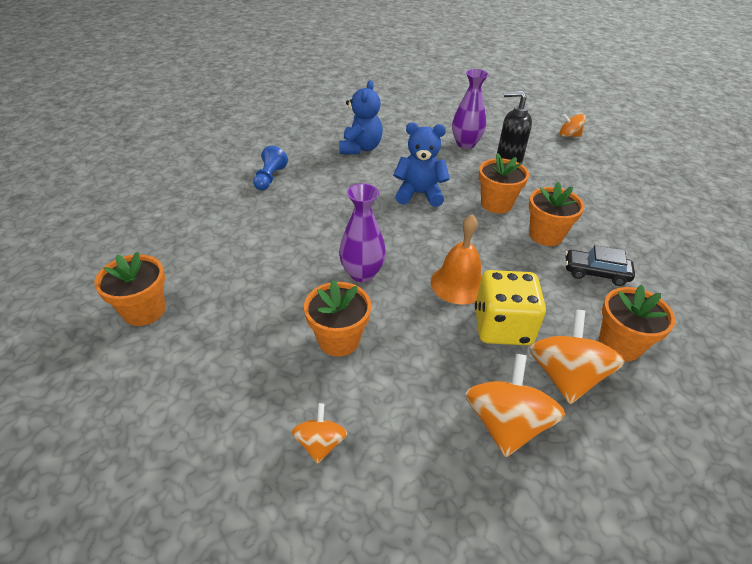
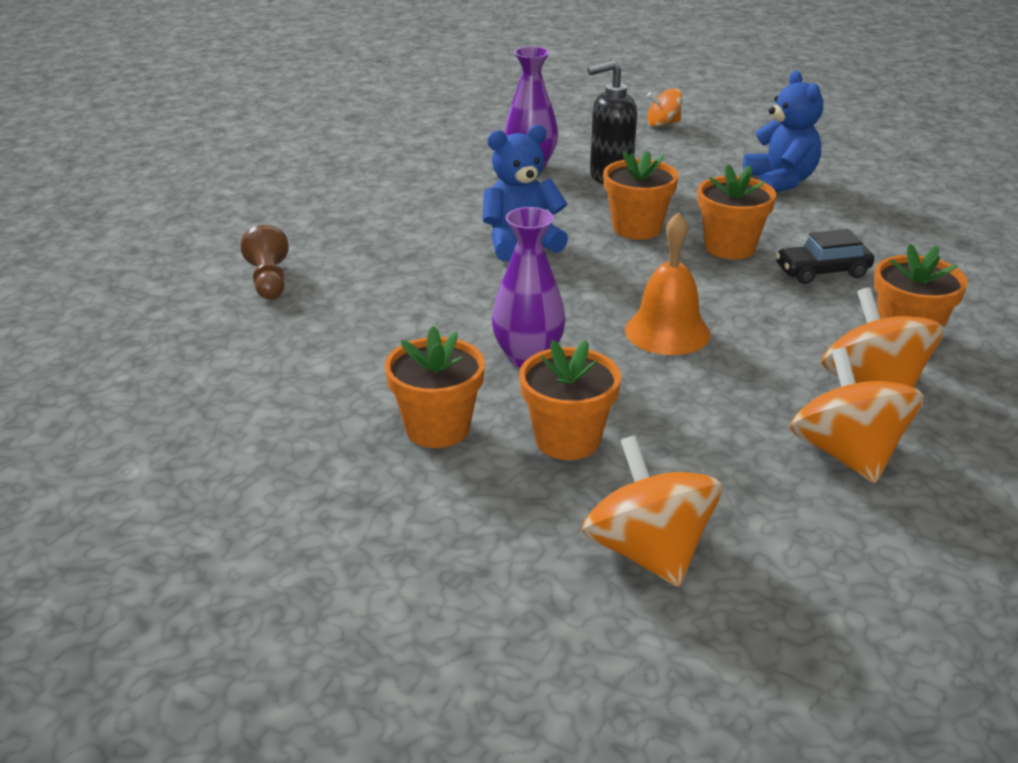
camera: 25 degrees left, 10 degrees down
orange flower pot [94,252,165,326] -> orange flower pot moved to [385,326,485,448]
blue pawn [253,146,288,190] -> brown pawn [240,225,289,299]
orange spinning top [292,403,347,464] -> orange spinning top [582,436,723,587], size x1.78
blue teddy bear [339,80,383,154] -> blue teddy bear moved to [743,71,823,192]
yellow dice [475,270,546,345] -> none

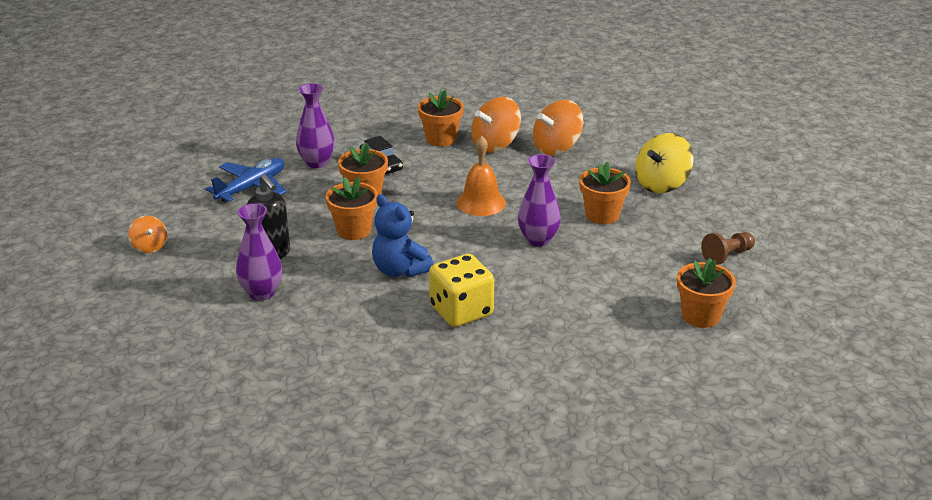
camera: 110 degrees left, 0 degrees up
brown pawn [240,225,289,299] -> brown pawn moved to [701,232,755,265]
orange flower pot [385,326,485,448] -> orange flower pot moved to [677,258,736,328]
orange spinning top [582,436,723,587] -> yellow spinning top [635,133,694,193]
blue teddy bear [743,71,823,192] -> blue plane [205,158,287,203]
none -> purple vase [296,83,335,168]
none -> yellow dice [429,254,494,327]

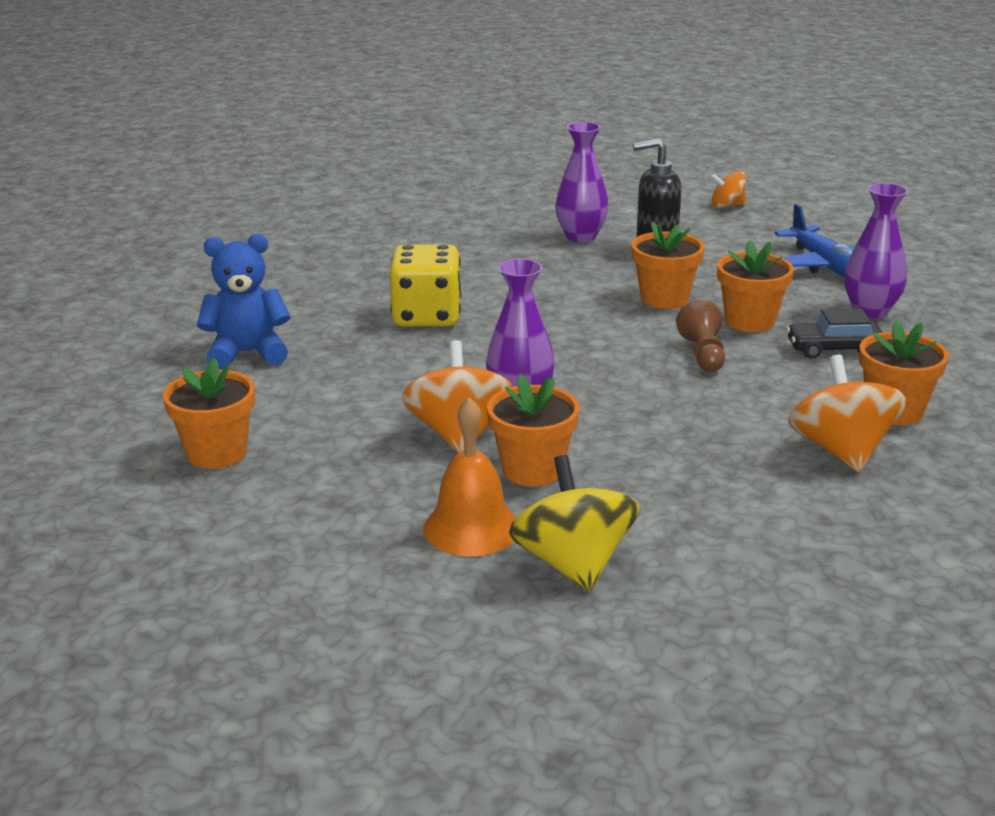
camera: 120 degrees right, 5 degrees down
blue teddy bear [372,194,434,278] -> blue teddy bear moved to [197,234,290,370]
orange bell [456,136,506,216] -> orange bell moved to [423,397,516,556]
orange spinning top [533,99,584,156] -> orange spinning top moved to [402,340,513,453]
brown pawn [701,232,755,265] -> brown pawn moved to [676,300,725,372]

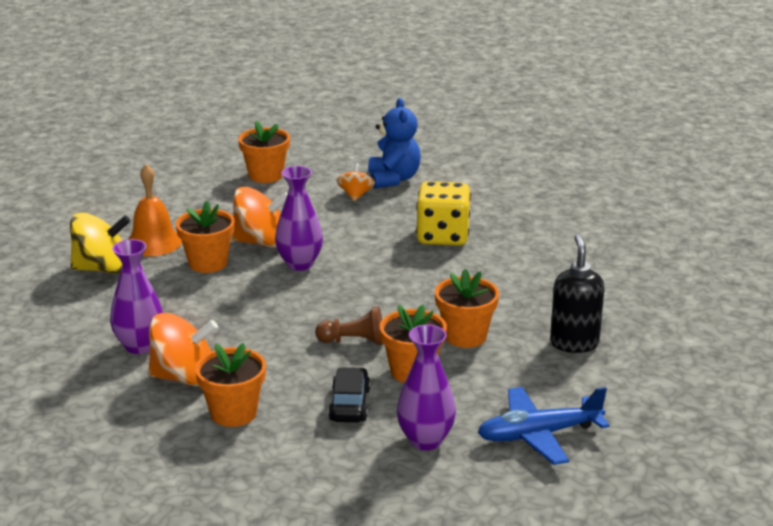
camera: 95 degrees right, 0 degrees up
purple vase [555,122,609,242] -> purple vase moved to [110,239,163,354]
orange spinning top [711,171,746,208] -> orange spinning top moved to [337,163,375,201]

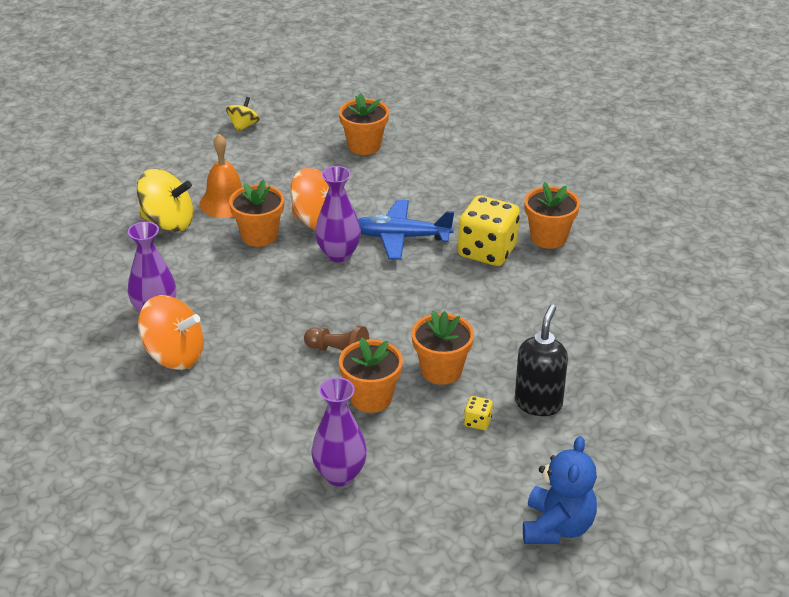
camera: 20 degrees right, 10 degrees up
orange flower pot [195,343,266,427] -> orange flower pot moved to [524,182,580,249]
black car [328,367,371,422] -> none
orange spinning top [337,163,375,201] -> none
blue teddy bear [368,98,421,189] -> blue teddy bear moved to [523,436,597,544]
blue plane [477,387,610,465] -> blue plane moved to [358,200,454,260]
none -> yellow spinning top [226,97,260,132]
none -> yellow dice [464,396,493,430]

